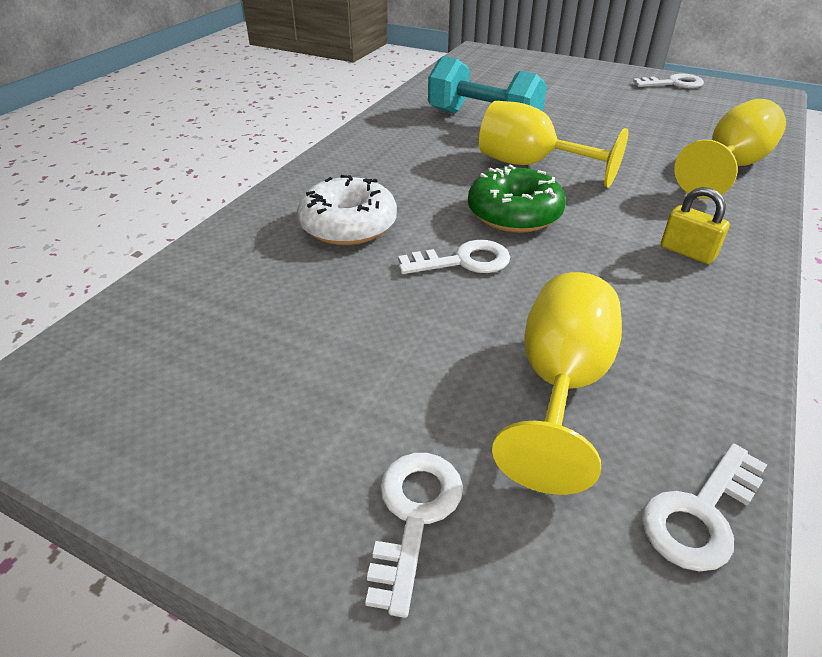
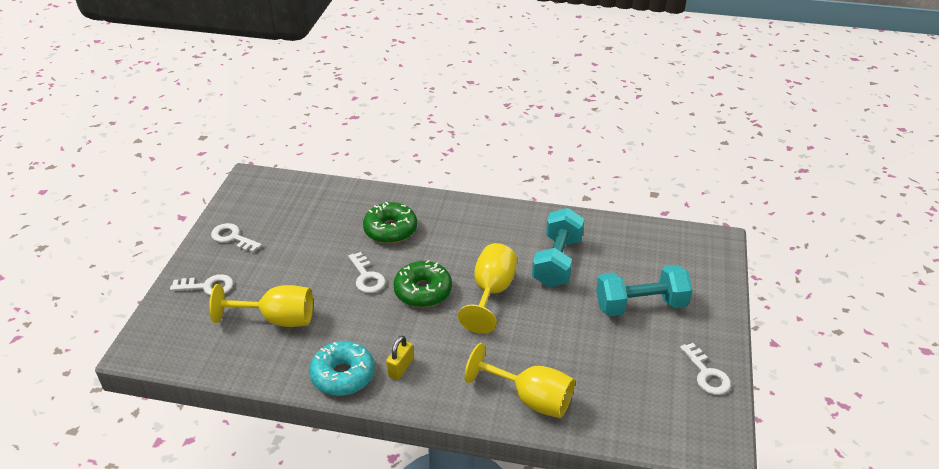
camera: 75 degrees right, 0 degrees up
white donut [297,175,397,245] -> green donut [363,202,417,244]
white key [642,443,767,572] -> white key moved to [211,223,262,253]
none -> turquoise donut [309,341,375,396]
none -> turquoise dumbbell [596,265,693,316]

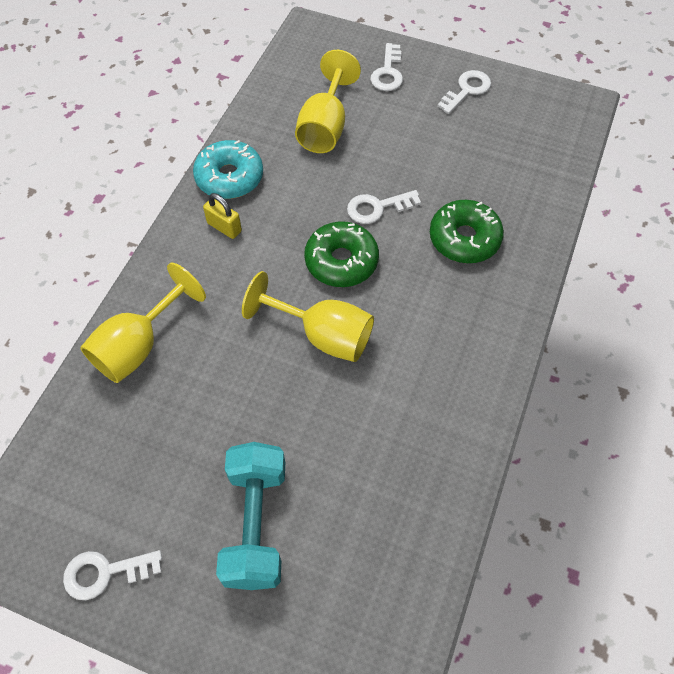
camera: 100 degrees right, 20 degrees up
turquoise dumbbell [532,208,584,287] -> none

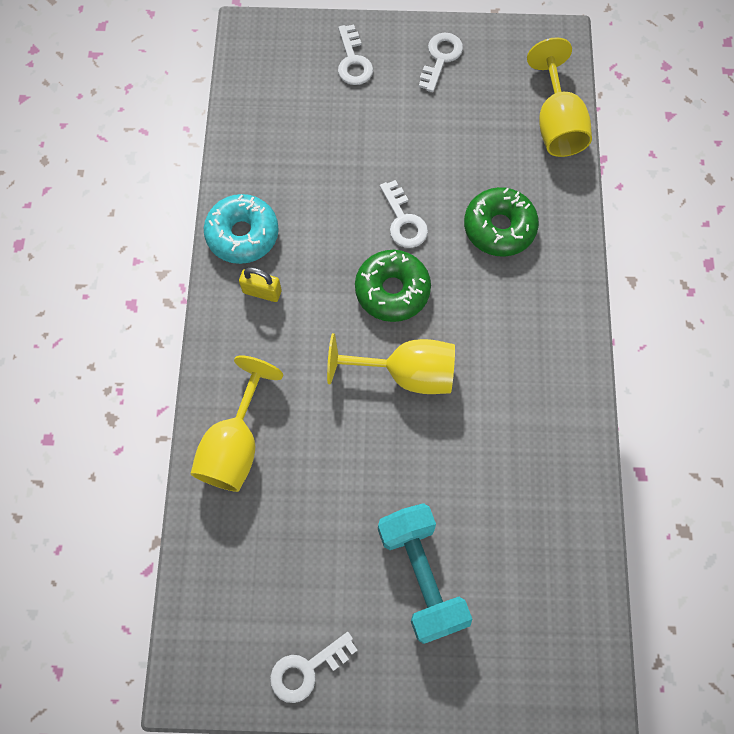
camera: 20 degrees left, 10 degrees up
yellow goblet [295,50,361,153] -> yellow goblet moved to [527,37,592,157]
white key [347,190,421,224] -> white key turned 75 degrees counterclockwise [380,180,428,248]

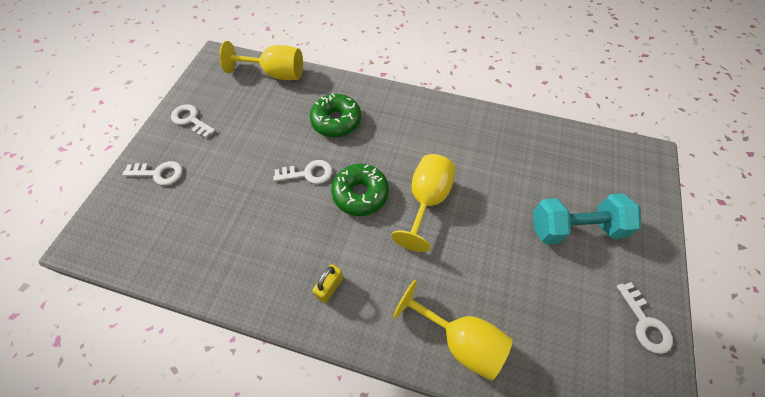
camera: 75 degrees left, 10 degrees down
turquoise donut [204,194,279,264] -> none

